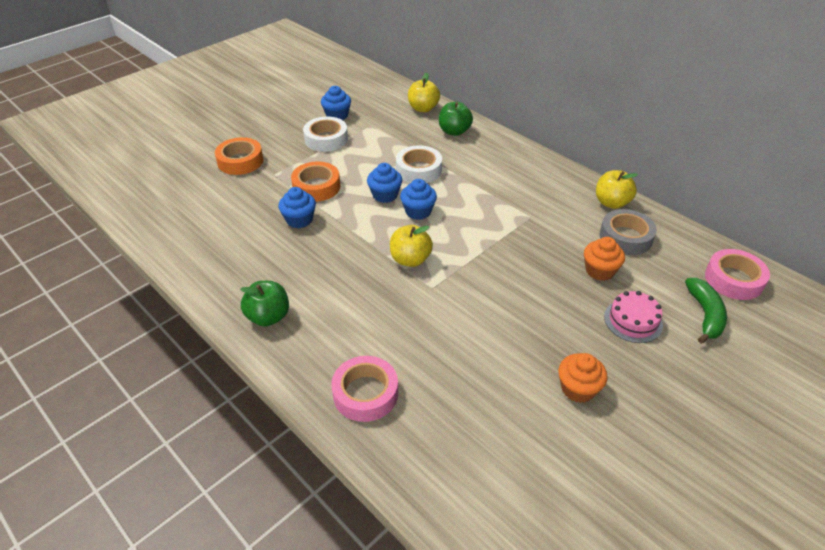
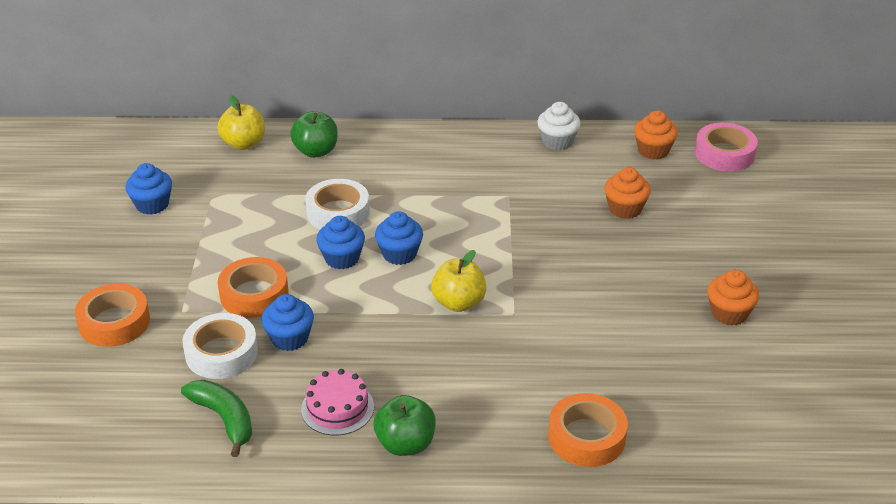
camera: 45 degrees left, 5 degrees down
white tape [303,117,348,152] -> white tape moved to [182,313,258,379]
pink tape [332,356,398,422] -> orange tape [548,393,628,467]
yellow apple [596,170,638,209] -> white cupcake [537,102,581,150]
grey tape [600,209,657,255] -> none
pink cake [604,291,663,343] -> pink cake moved to [301,369,374,436]
green banana [685,278,727,344] -> green banana moved to [181,380,252,457]
none -> orange cupcake [634,110,678,160]

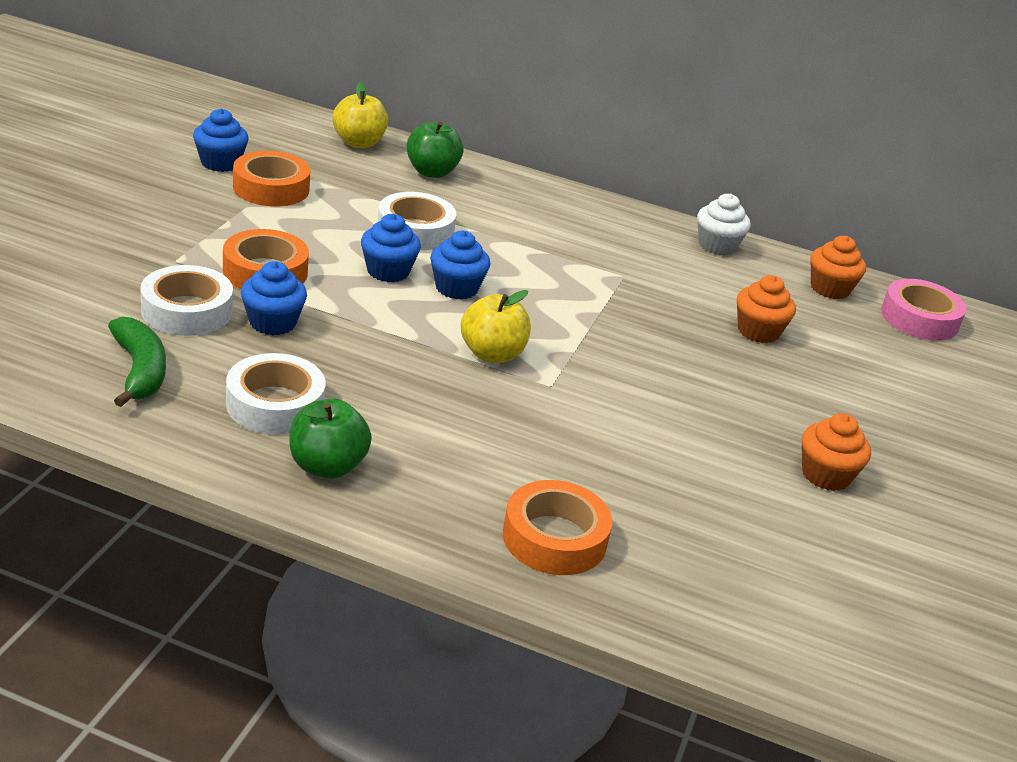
camera: 15 degrees right, 5 degrees down
orange tape [75,284,150,347] -> orange tape moved to [233,151,311,206]
pink cake [301,369,374,436] -> white tape [226,353,325,434]

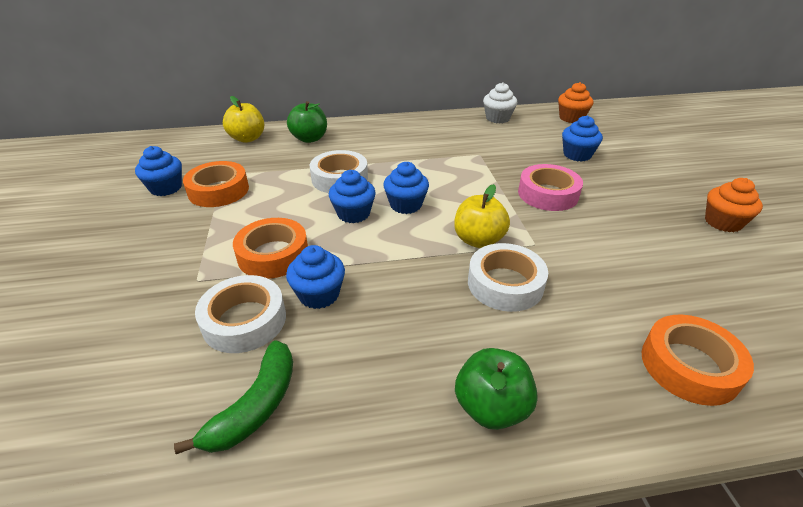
camera: 25 degrees left, 5 degrees up
green banana [108,317,166,407] -> green banana turned 75 degrees clockwise [174,340,293,454]
white tape [226,353,325,434] -> white tape moved to [468,243,548,312]
orange cupcake [737,275,796,343] -> blue cupcake [562,115,603,162]
pink tape [881,279,966,341] -> pink tape moved to [518,164,583,211]

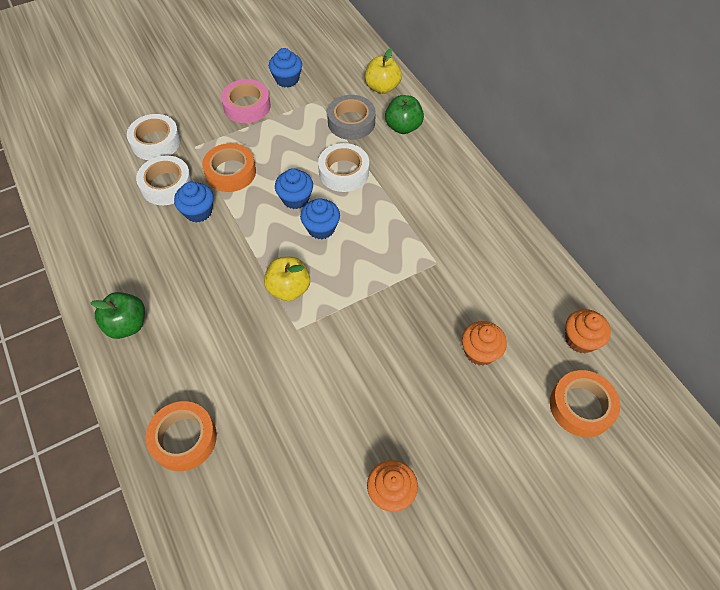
camera: 70 degrees right, 20 degrees up
green banana [174,340,293,454] -> none
orange tape [183,161,249,207] -> orange tape moved to [550,370,620,437]
white tape [468,243,548,312] -> white tape moved to [127,114,181,160]
white cupcake [483,82,517,123] -> none
pink tape [518,164,583,211] -> pink tape moved to [221,79,270,123]
blue cupcake [562,115,603,162] -> orange cupcake [462,321,507,366]
none -> grey tape [327,95,376,140]

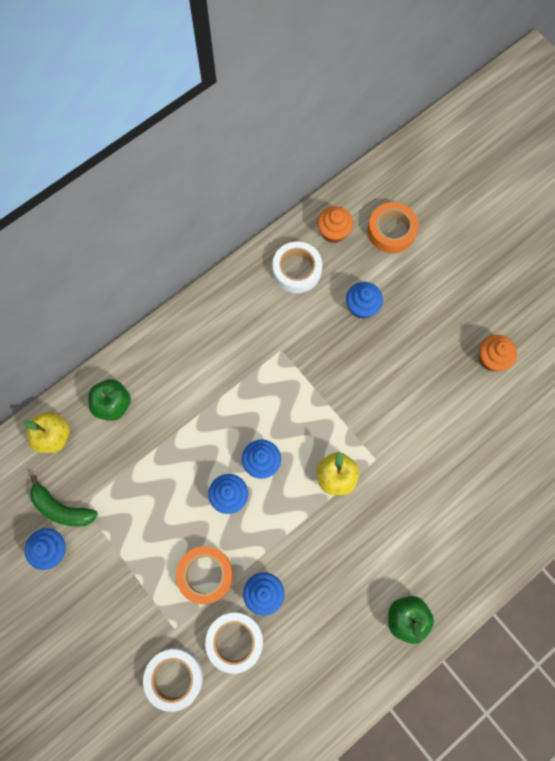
camera: 100 degrees left, 15 degrees up
orange tape [146,401,217,471] -> none
pink tape [221,79,270,123] -> none
white tape [318,143,369,192] -> white tape moved to [273,241,322,293]
grey tape [327,95,376,140] -> none
orange cupcake [462,321,507,366] -> blue cupcake [346,282,383,318]
none -> green banana [30,475,98,527]

